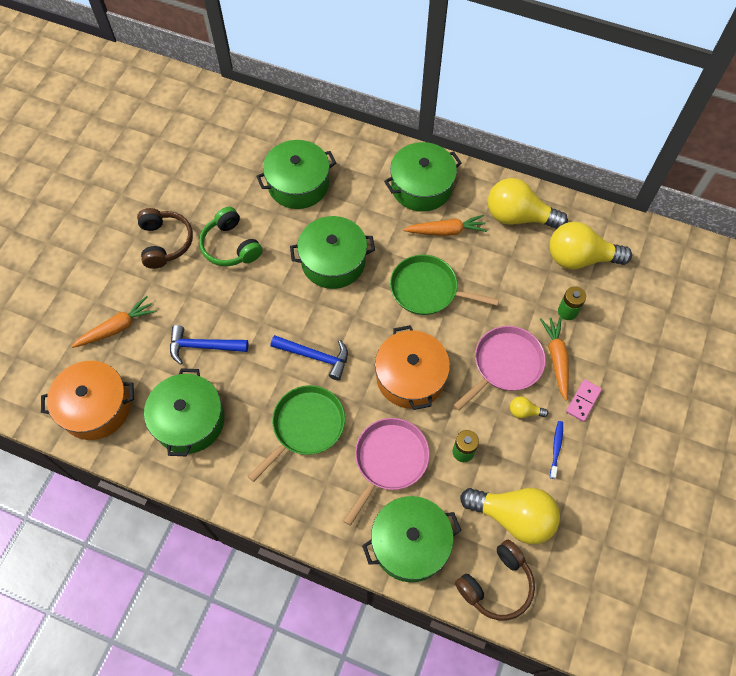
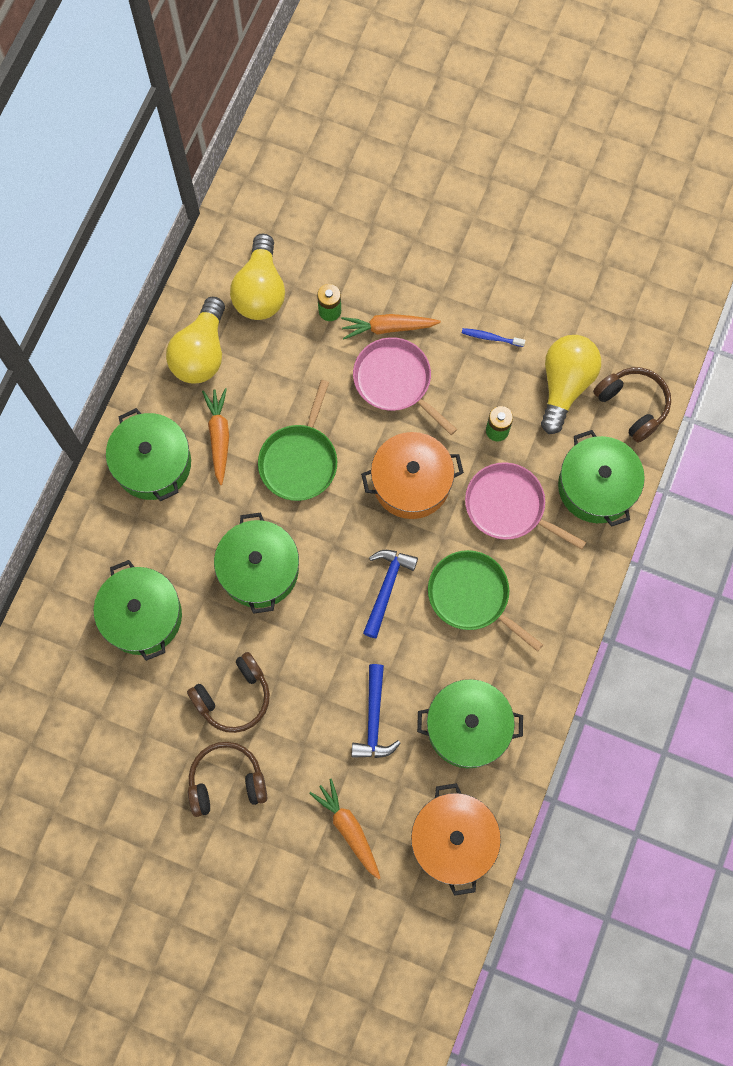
camera: 90 degrees left, 10 degrees up
green headphones [199,207,263,266] -> brown headphones [187,652,270,733]
yellow light bulb [510,396,548,418] -> none
pink domino [566,379,602,422] -> none

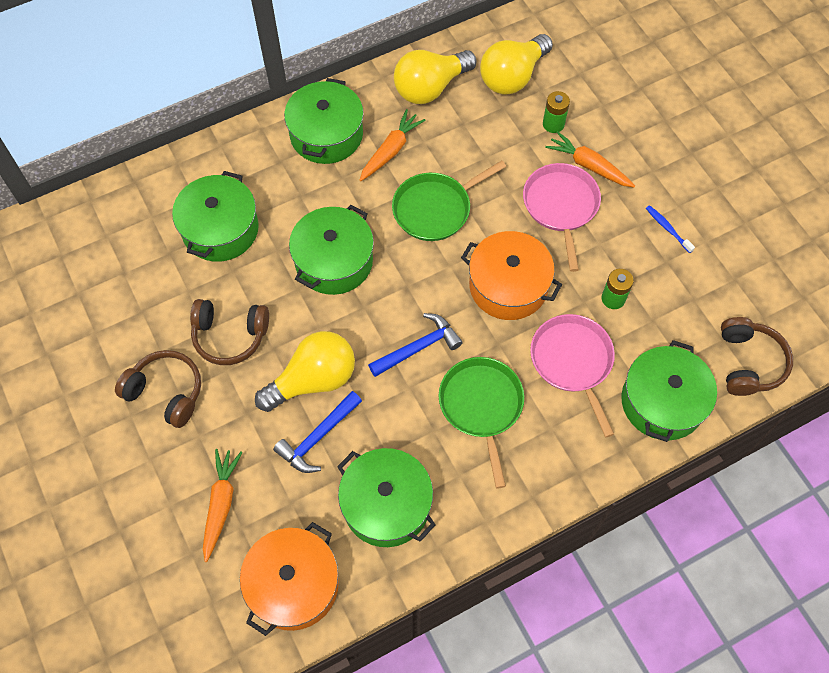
camera: 40 degrees right, 10 degrees down
yellow light bulb [541,335,601,434] -> yellow light bulb moved to [255,331,355,412]

